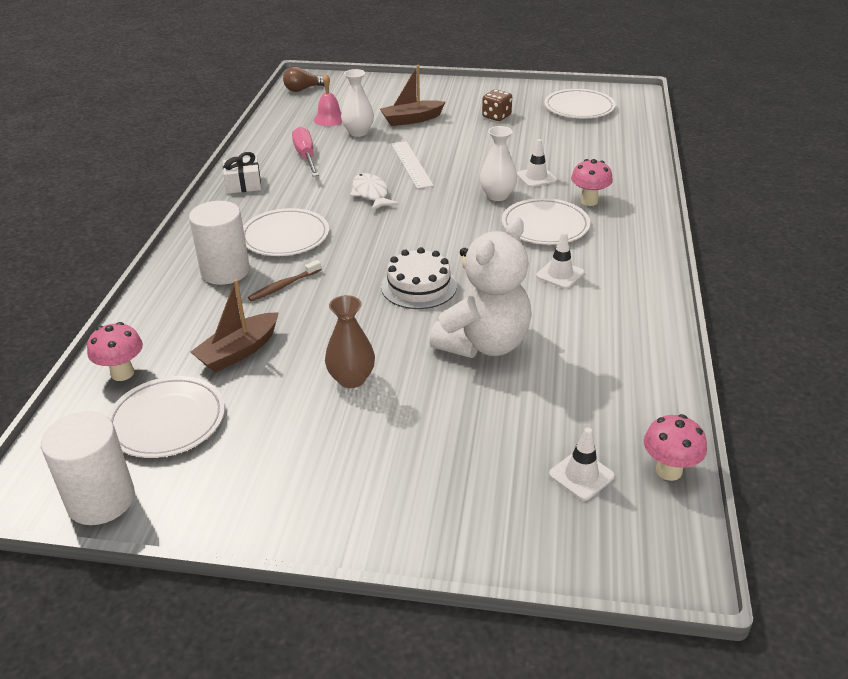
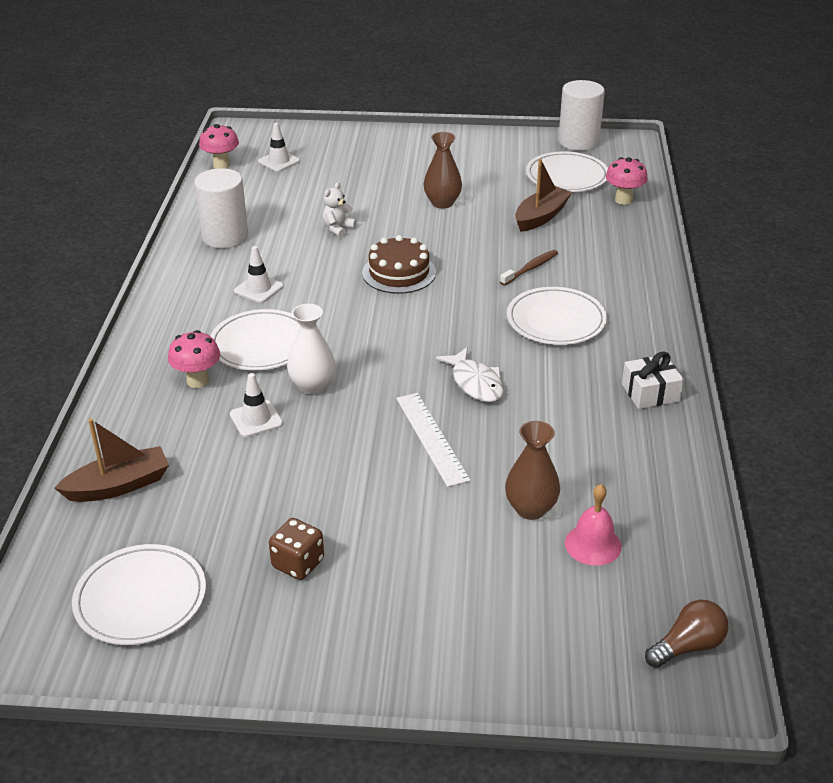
camera: 175 degrees right, 0 degrees up
white cylinder [189,201,250,285] -> white cylinder moved to [194,168,248,248]
pink screwdriver [292,127,319,176] -> none
white vase [341,69,374,137] -> brown vase [505,421,560,520]
brown boat [380,65,445,126] -> brown boat moved to [54,418,169,502]
white cake [381,247,457,309] -> brown cake [362,235,436,294]
white teddy bear [430,217,532,358] -> white teddy bear [323,182,357,238], size x0.41

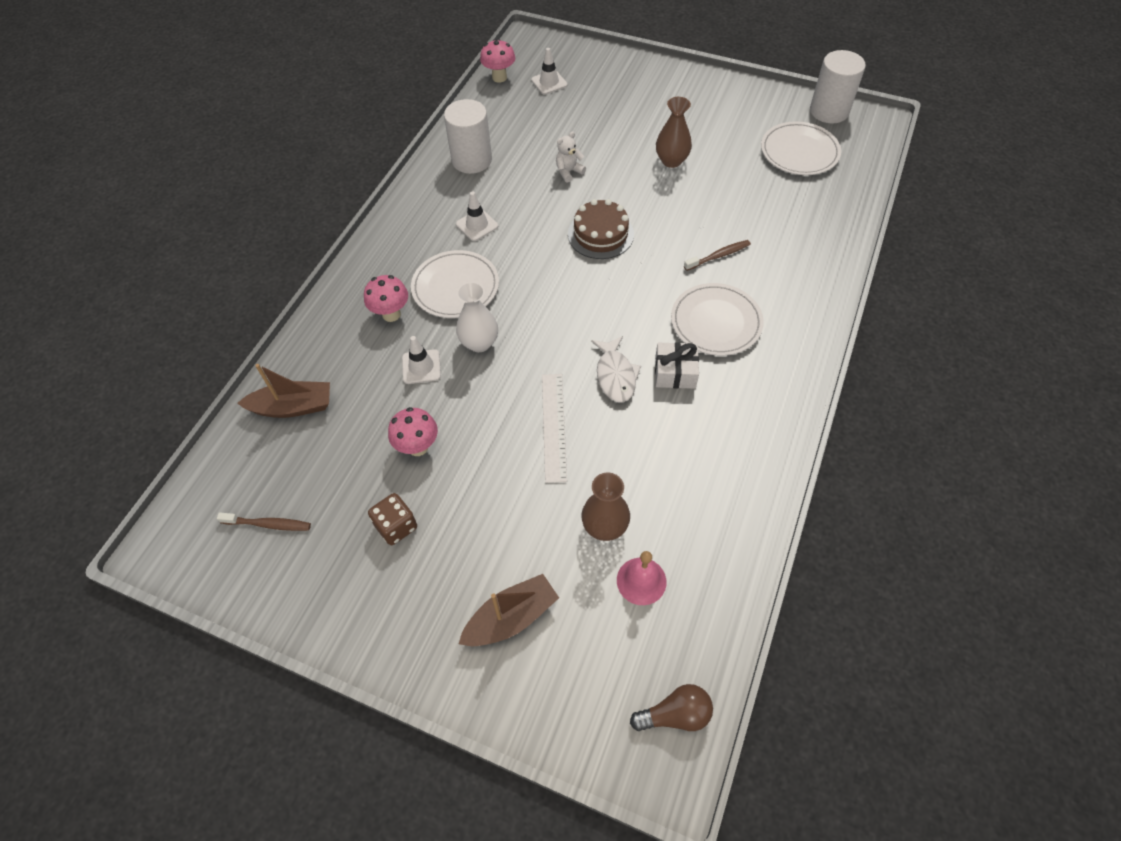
camera: 20 degrees right, 20 degrees up
white plate [72,544,206,645] -> brown toothbrush [217,513,311,531]
brown boat [515,159,572,232] -> brown boat moved to [459,574,559,646]
pink mushroom [605,157,648,205] -> pink mushroom moved to [388,407,438,456]
white gift [622,352,684,409] -> white gift moved to [655,342,699,389]

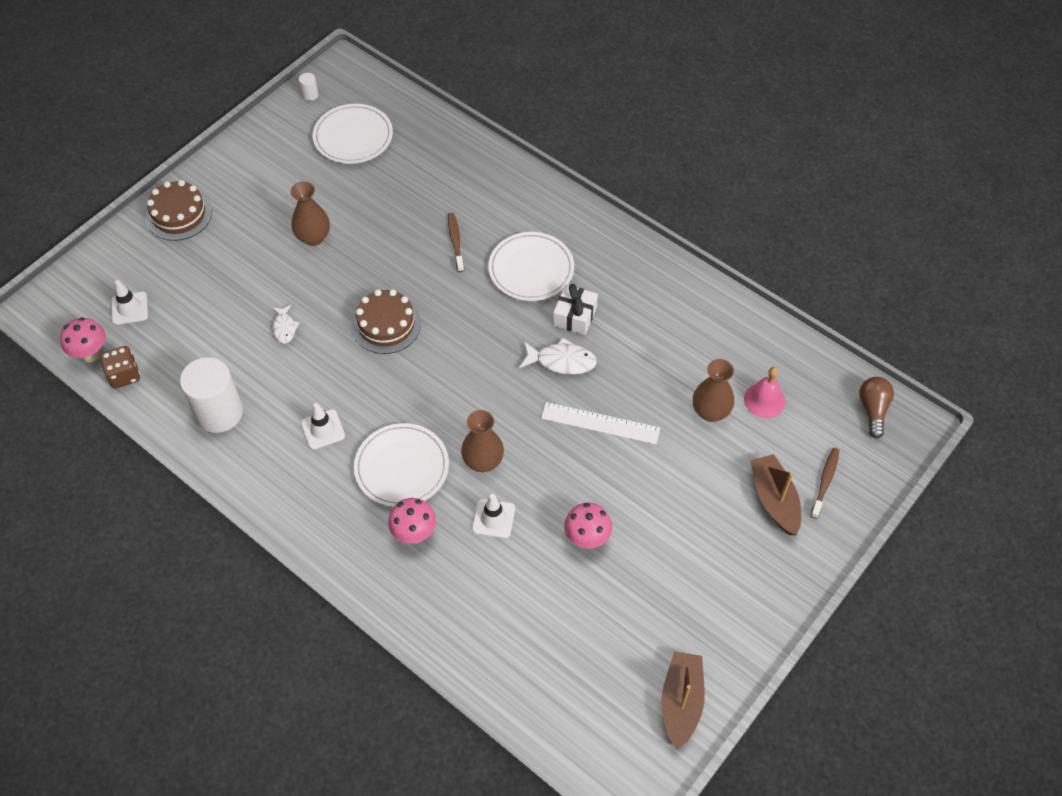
camera: 75 degrees left, 0 degrees up
brown toothbrush [217,513,311,531] -> brown toothbrush moved to [810,448,840,519]
brown boat [237,364,330,418] -> brown boat moved to [661,651,705,750]
brown dice [368,493,417,545] -> brown dice moved to [100,346,140,389]
white vase [456,282,498,352] -> brown vase [461,410,504,472]
white teddy bear [556,131,586,183] -> white fish [272,305,300,344]
white cylinder [810,50,866,123] -> white cylinder [299,73,318,101], size x0.41
none -> brown cake [146,180,212,241]

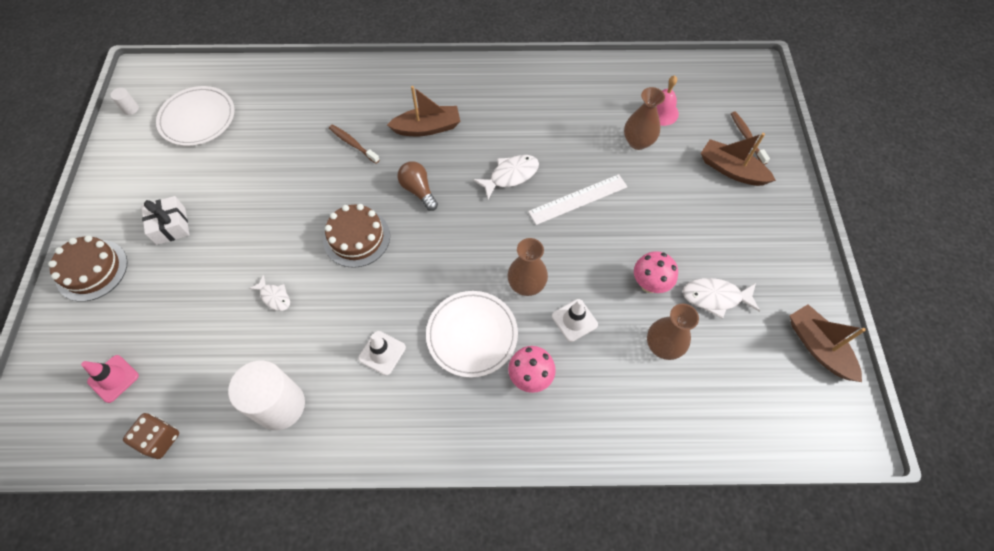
camera: 40 degrees left, 5 degrees up
pink mushroom [60,317,106,362] -> none
white traffic cone [111,280,148,325] -> pink traffic cone [81,355,139,403]
brown vase [290,181,330,246] -> brown vase moved to [647,304,699,360]
white plate [488,232,574,301] -> brown boat [387,86,461,136]
white gift [553,284,598,335] -> white gift moved to [141,196,189,245]
brown light bulb [859,377,894,439] -> brown light bulb moved to [397,161,438,211]
none -> white fish [683,278,760,319]

